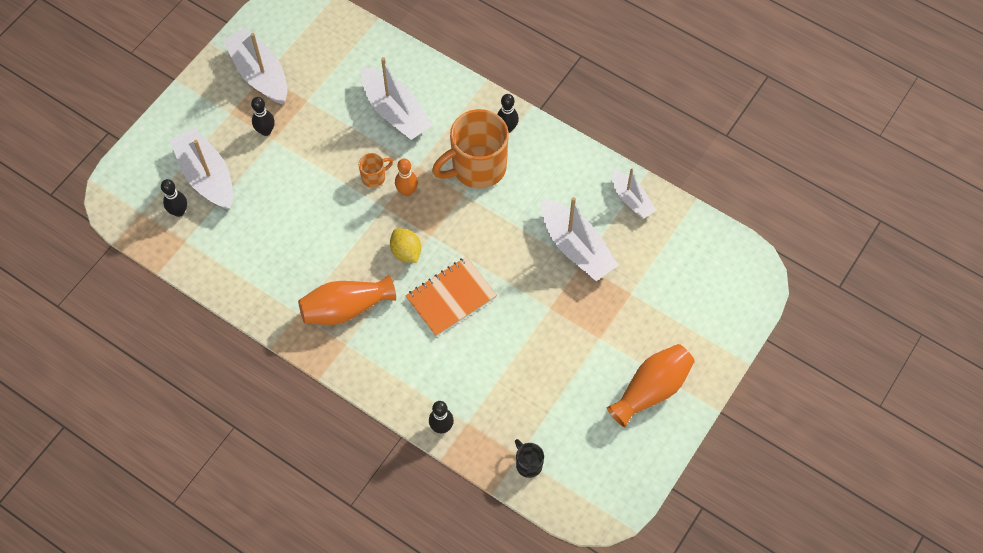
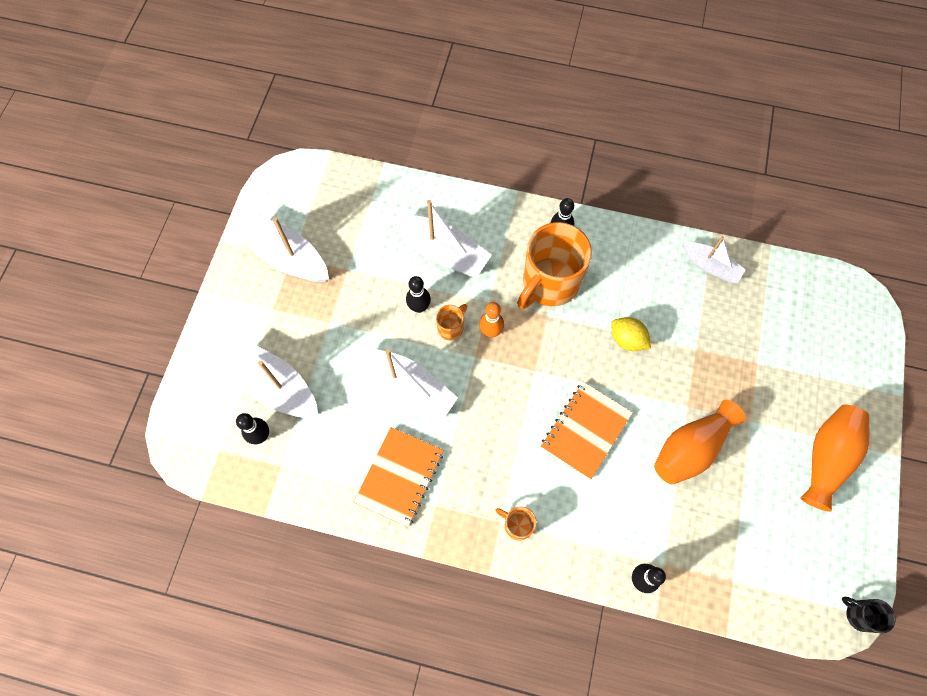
camera: 20 degrees left, 5 degrees up
black bowling pin [251,97,275,136] -> black bowling pin moved to [406,276,431,313]
orange vase [298,275,396,325] -> orange vase moved to [654,400,746,485]
yellow lemon [390,228,421,263] -> yellow lemon moved to [611,317,651,351]
black mug [515,439,544,478] -> black mug moved to [842,597,896,633]
white boat [541,197,619,281] -> white boat moved to [354,349,458,424]
none -> orange notebook [354,427,444,527]
none -> orange mug [495,507,537,541]

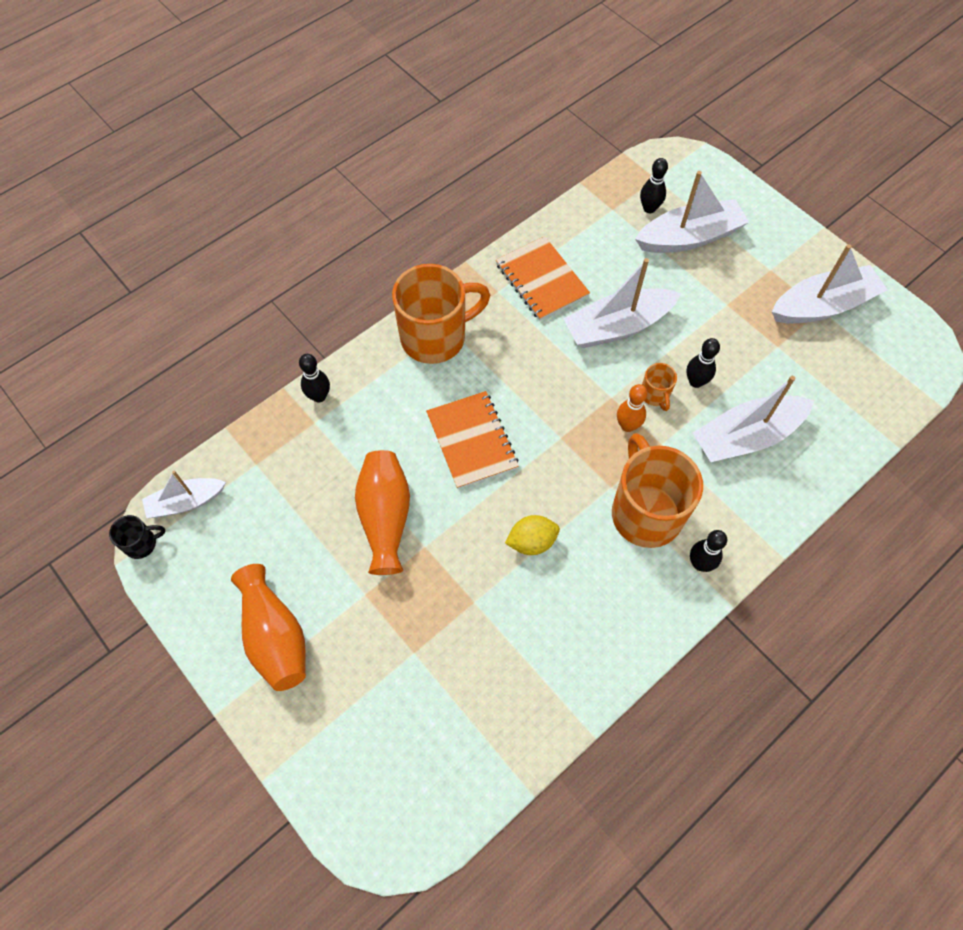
camera: 125 degrees right, 5 degrees down
orange mug [495,507,537,541] -> orange mug [392,264,490,364], size x2.27
white boat [683,236,746,283] -> white boat moved to [142,471,226,518]

